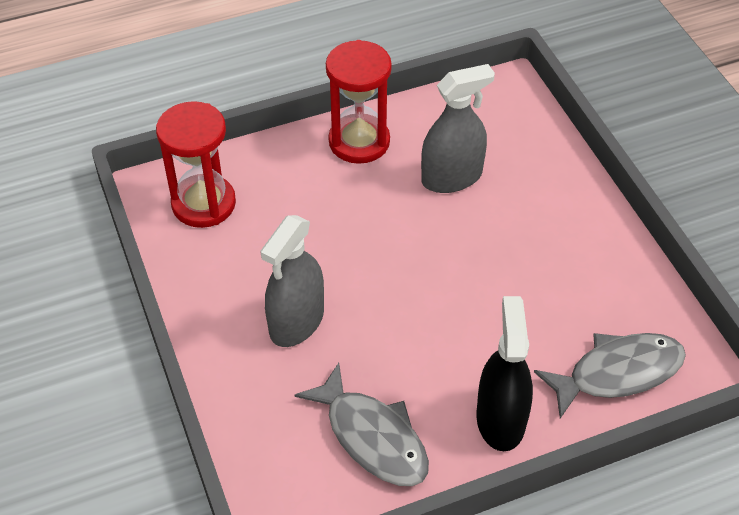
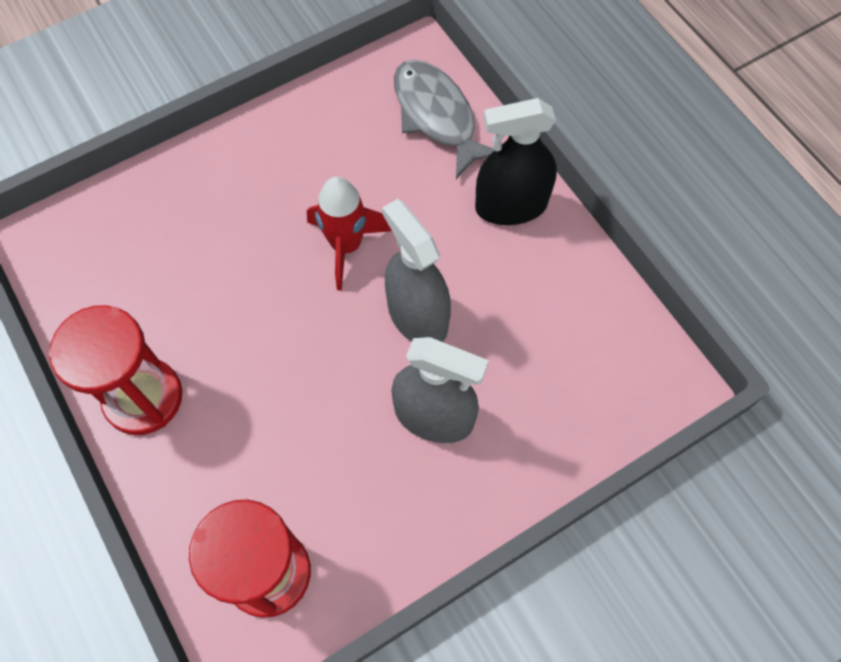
camera: 100 degrees left, 15 degrees up
grey fish [294,363,429,486] -> none
grey spray bottle [421,64,495,193] -> grey spray bottle moved to [382,199,451,342]
none -> red rocket [307,176,392,291]

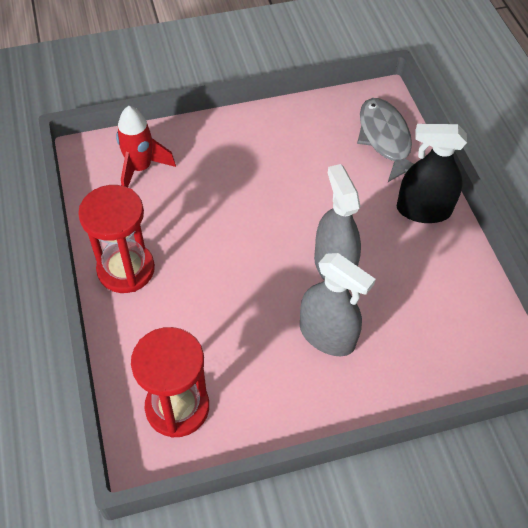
camera: 15 degrees right, 10 degrees down
red rocket [307,176,392,291] -> red rocket moved to [116,106,176,187]

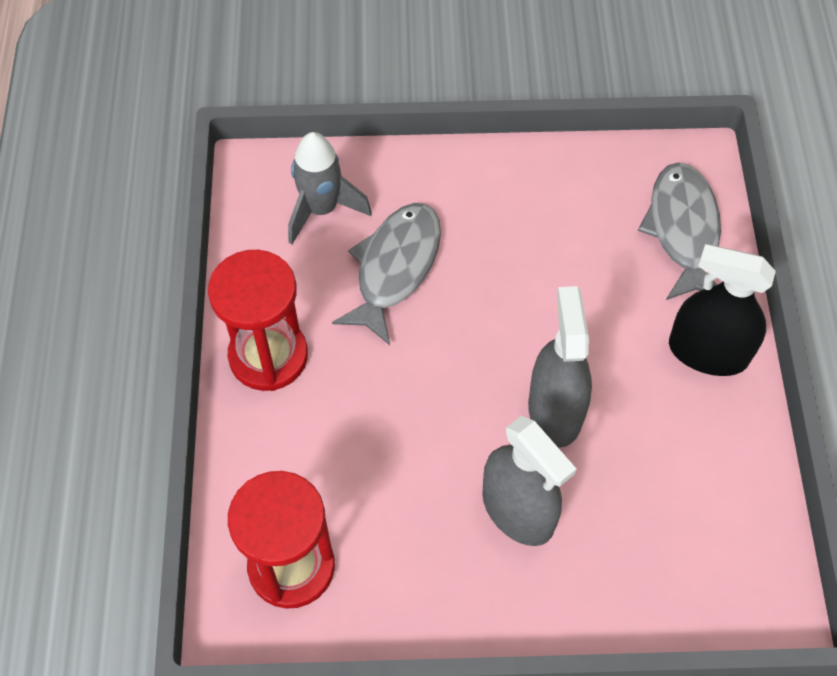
camera: 15 degrees right, 5 degrees up
red rocket [116,106,176,187] -> grey rocket [288,132,372,244]
none -> grey fish [332,203,441,345]

